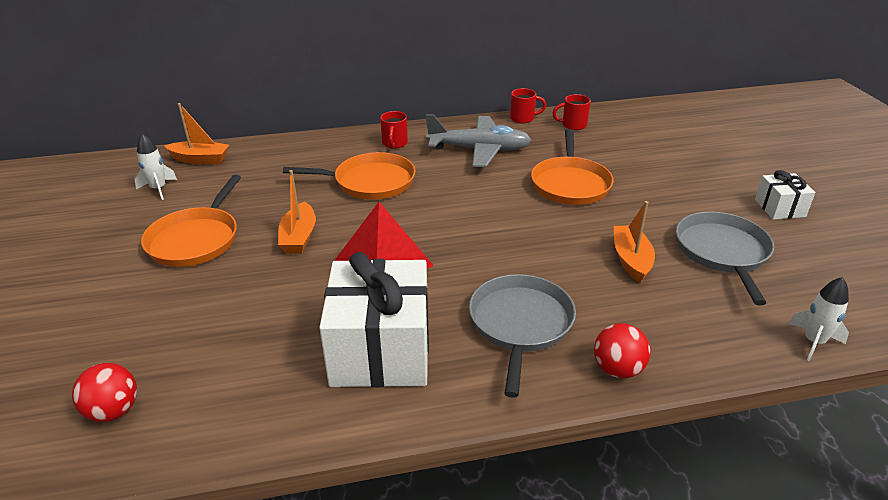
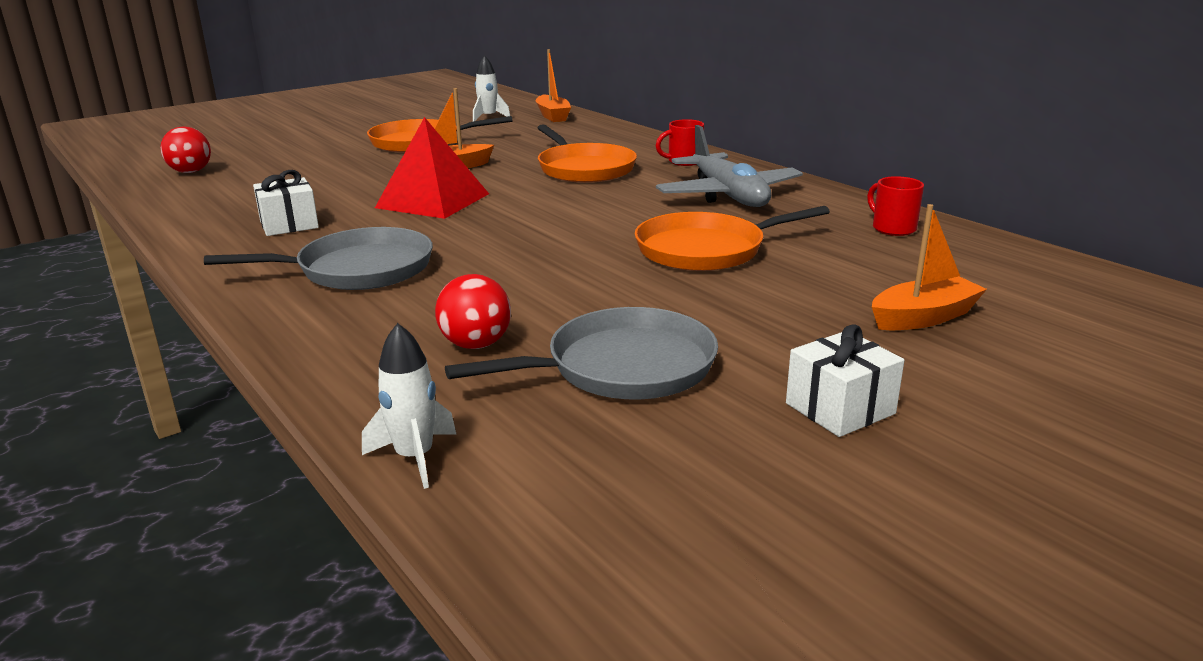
camera: 65 degrees right, 10 degrees down
white gift [319,252,429,387] -> white gift [253,170,319,236], size x0.49
red mug [510,88,547,124] -> none
red ball [594,323,651,378] -> red ball moved to [435,274,511,349]
orange boat [614,201,655,283] -> orange boat moved to [872,204,987,330]

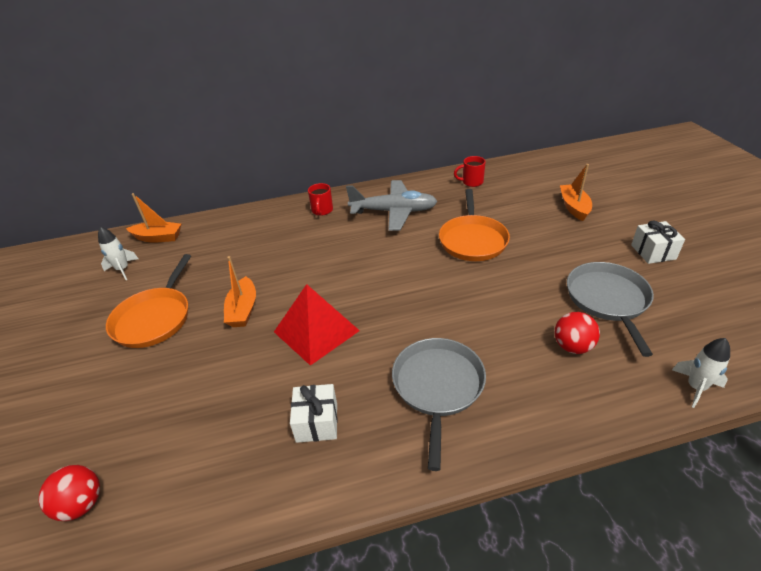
camera: 65 degrees left, 15 degrees up
orange pan [537,124,637,183] -> none

